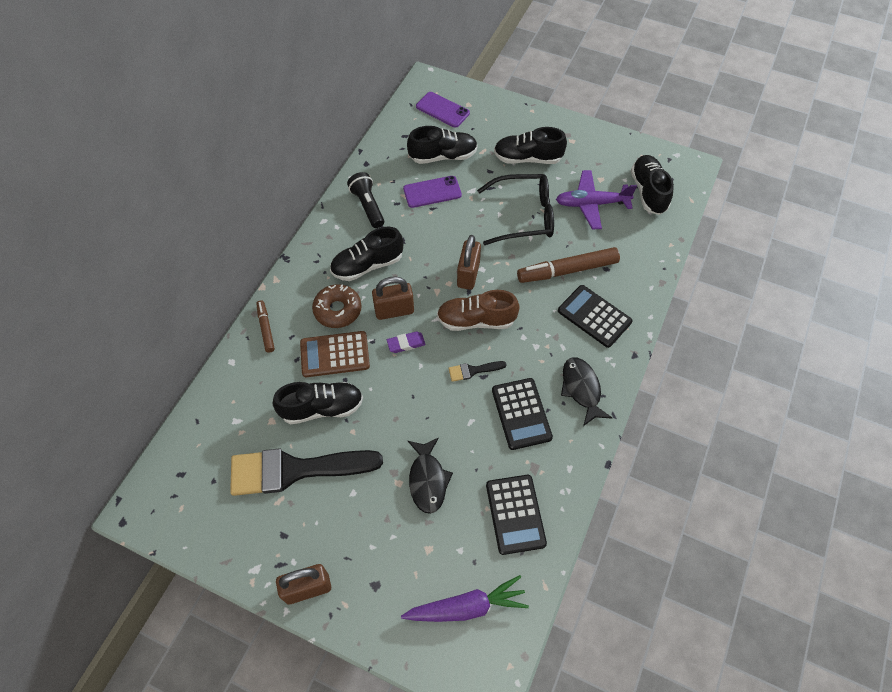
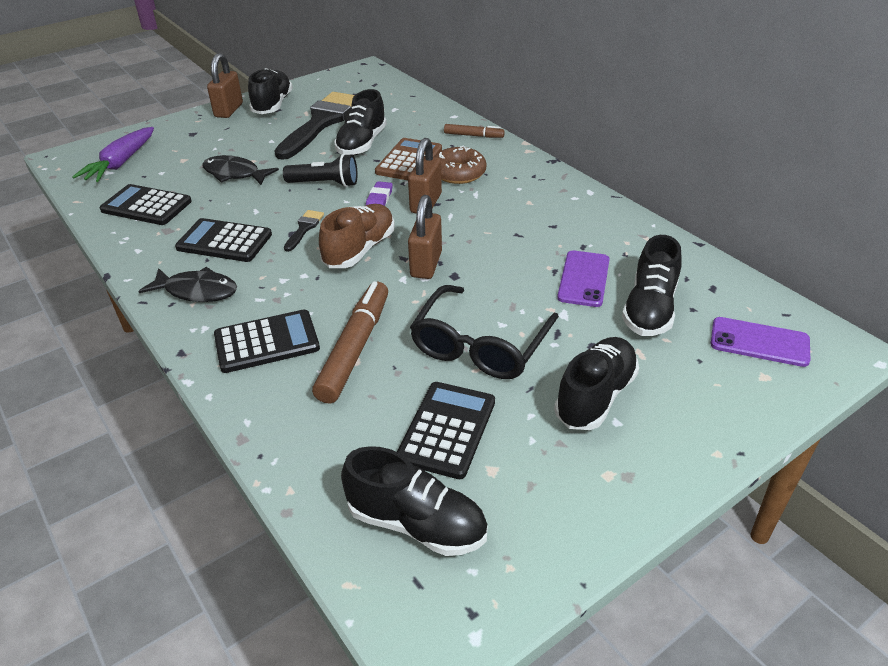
camera: 120 degrees right, 20 degrees down
black shoe [330,227,403,281] -> black shoe moved to [248,68,293,114]
black flashlight [347,172,384,228] -> black flashlight moved to [283,154,358,187]
purple phone [416,92,470,128] -> purple phone turned 45 degrees clockwise [711,317,810,367]
brown padlock [457,235,481,290] -> brown padlock turned 60 degrees clockwise [408,195,442,279]
purple plane [556,170,637,229] -> black calculator [397,382,495,479]

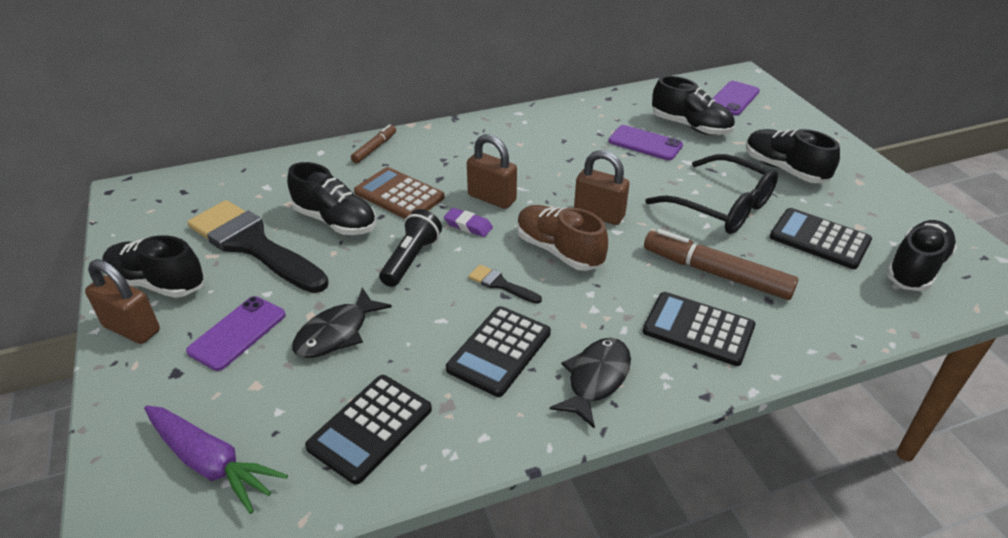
camera: 75 degrees left, 0 degrees up
black calculator [214,310,320,373] -> black calculator turned 60 degrees counterclockwise [643,292,756,366]
brown donut [434,145,487,184] -> none
none -> purple phone [186,296,286,371]

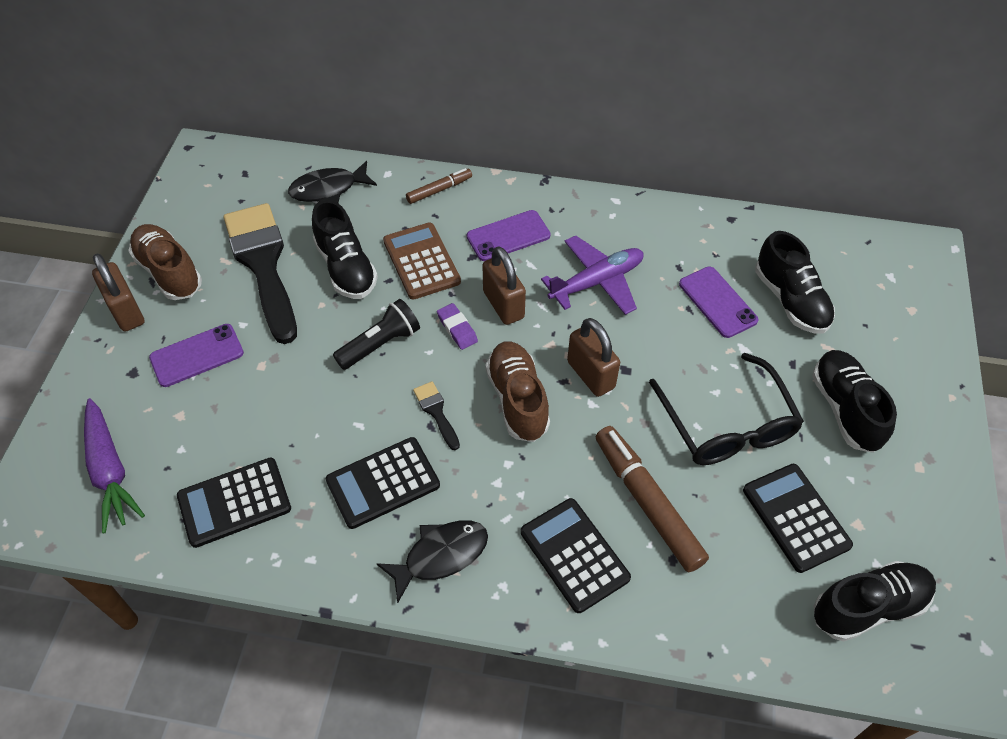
camera: 30 degrees right, 15 degrees up
black shoe [102,235,205,298] -> brown shoe [128,224,202,300]
black fish [292,288,392,358] -> black fish moved to [288,161,377,203]
purple phone [712,81,760,116] -> purple phone moved to [467,210,551,261]
none -> purple plane [541,235,644,315]

